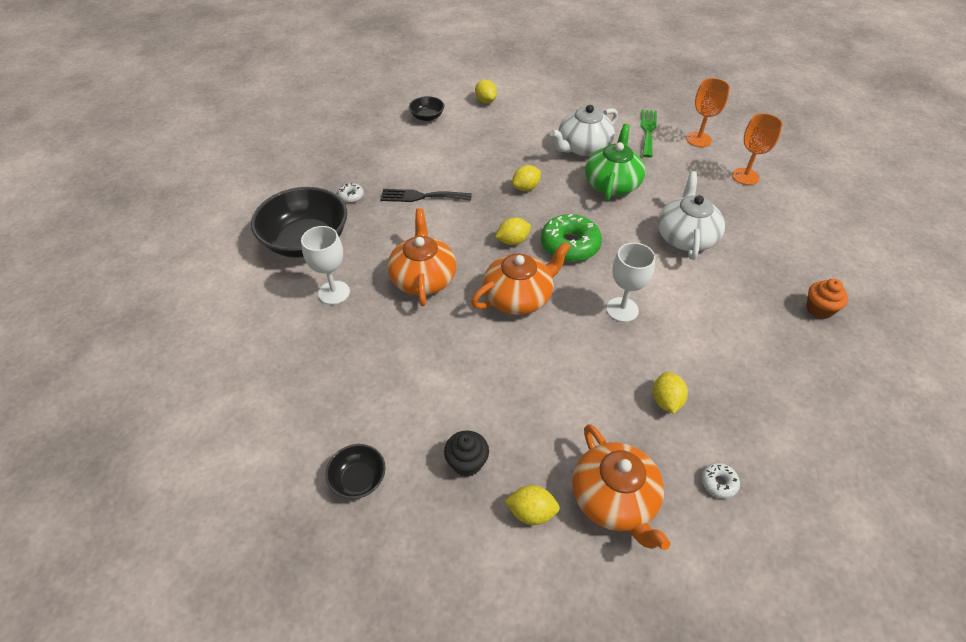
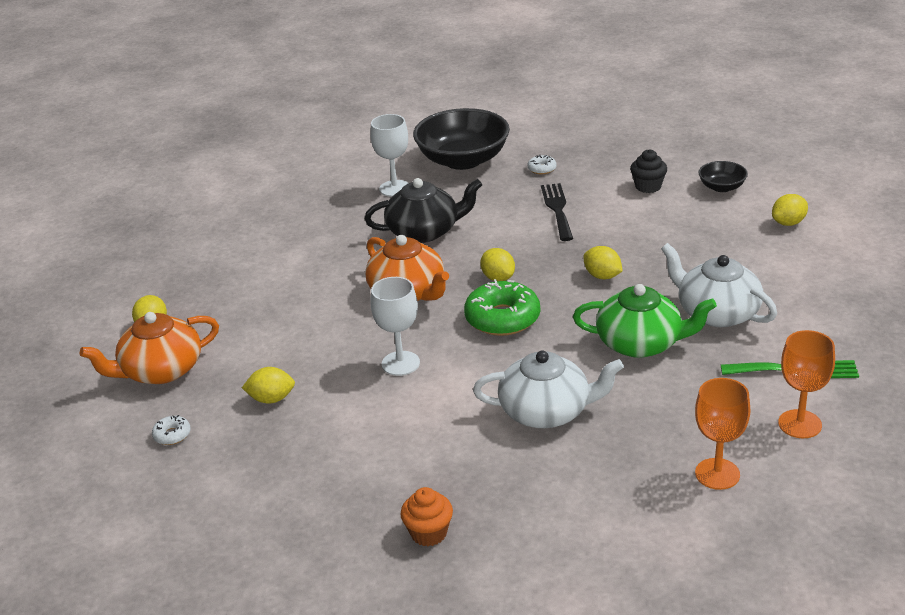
camera: 85 degrees right, 15 degrees down
black bowl [325,444,386,499] -> none
orange teapot [387,208,457,306] -> black teapot [365,178,482,243]
black cupcake [444,430,489,477] -> black cupcake moved to [630,149,667,193]

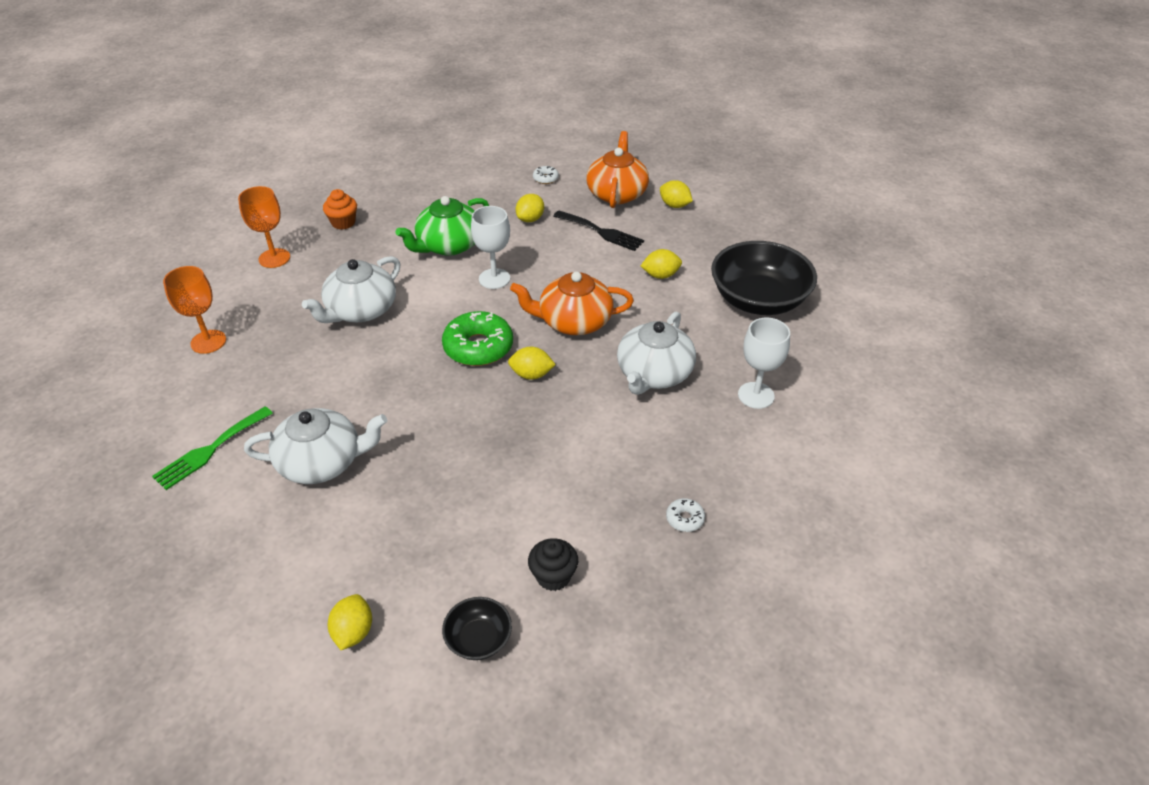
camera: 125 degrees right, 10 degrees up
black teapot [365,178,482,243] -> white teapot [617,312,696,395]
black bowl [413,108,510,170] -> black bowl moved to [711,241,817,315]
black fork [541,183,573,241] -> black fork moved to [554,211,644,251]
green teapot [573,284,717,358] -> green teapot moved to [395,196,489,256]
yellow lemon [583,246,623,279] -> yellow lemon moved to [641,249,682,279]
orange goblet [778,330,835,438] -> orange goblet moved to [238,186,290,268]

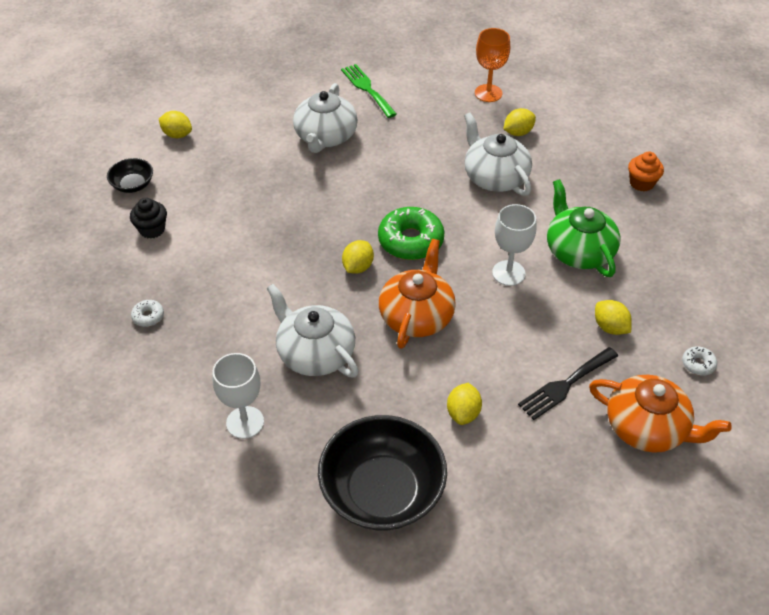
camera: 110 degrees right, 5 degrees up
orange goblet [238,186,290,268] -> none
yellow lemon [660,180,693,208] -> yellow lemon moved to [504,108,536,136]

